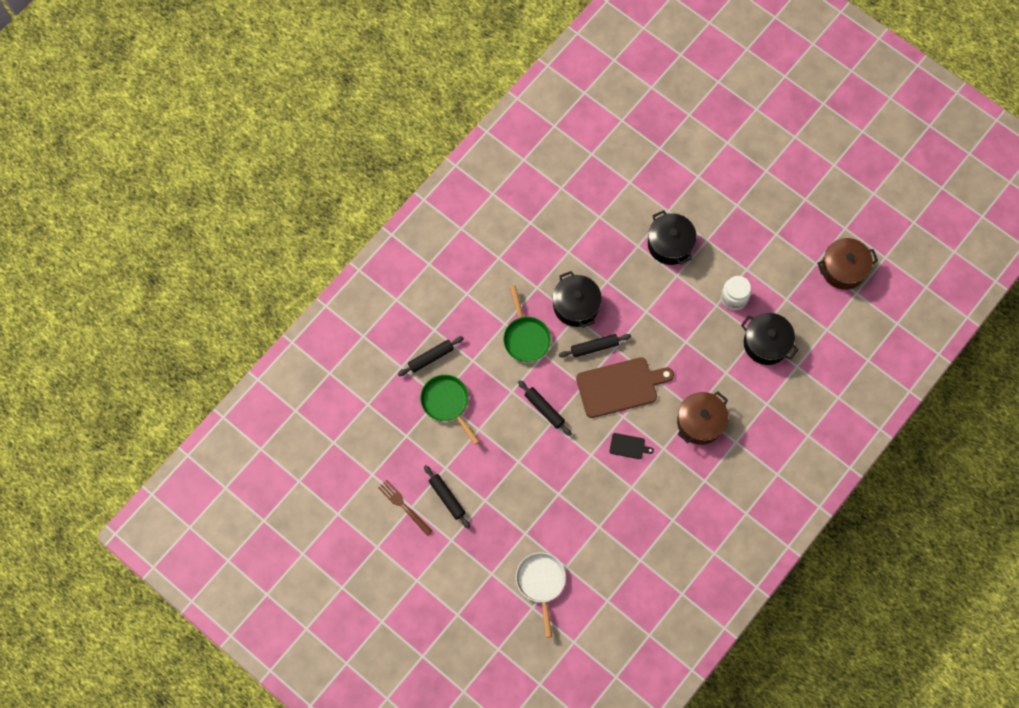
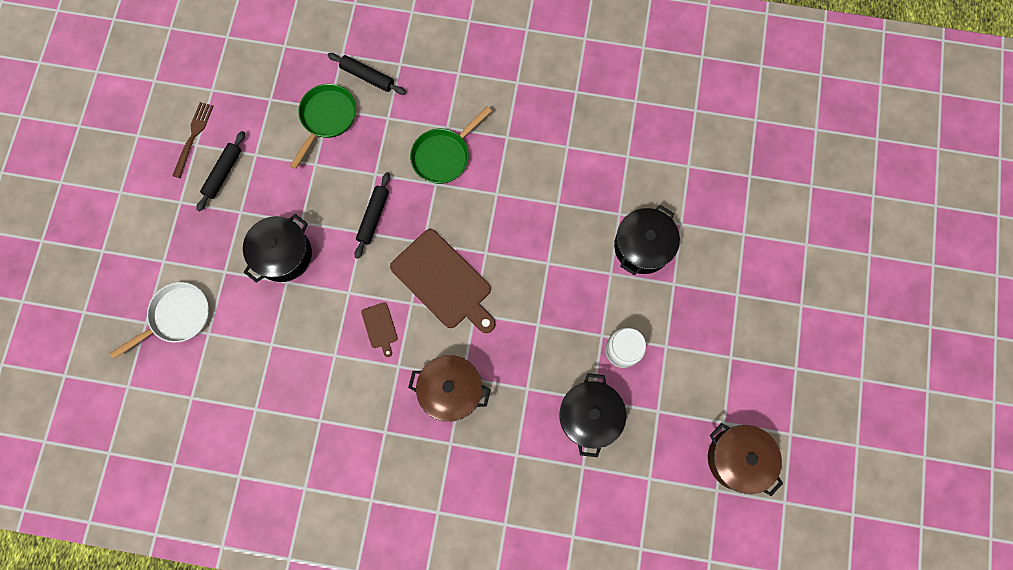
camera: 60 degrees right, 5 degrees up
black pot [553,271,602,328] -> black pot moved to [243,214,312,283]
black rolling pin [559,334,631,358] -> none
black cutting board [609,433,654,459] -> brown cutting board [361,302,398,357]

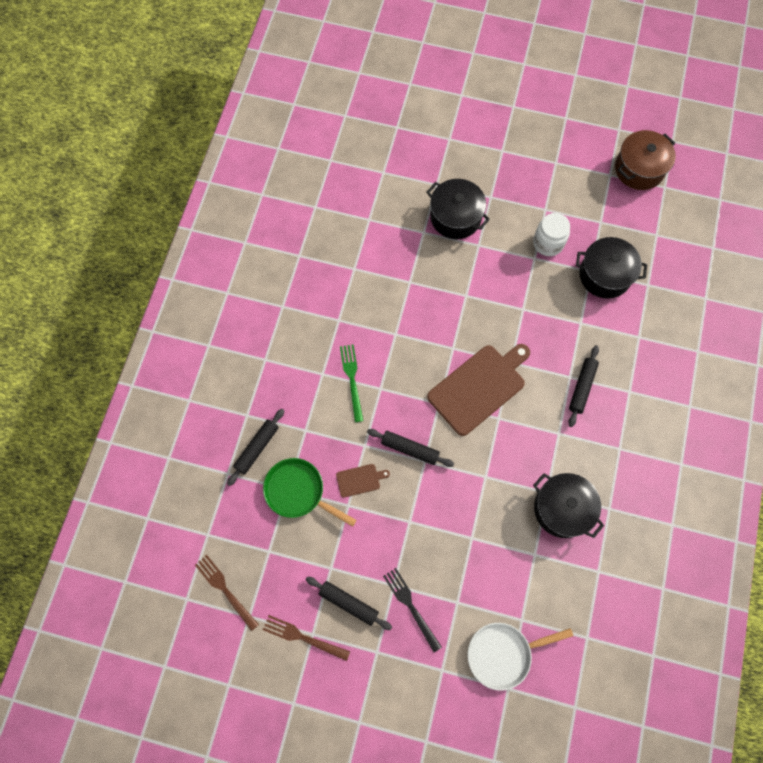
camera: 85 degrees left, 5 degrees down
white pan [110,282,209,359] -> white pan turned 75 degrees counterclockwise [467,623,573,691]
black pot [243,214,312,283] -> black pot moved to [533,473,604,538]
brown cutting board [361,302,398,357] -> brown cutting board moved to [336,464,390,498]
brown pot [408,355,491,422] -> black rolling pin [568,345,599,427]
green pan [410,106,492,184] -> green fork [340,344,363,422]
none -> brown fork [195,555,259,631]
none -> black fork [383,568,442,653]

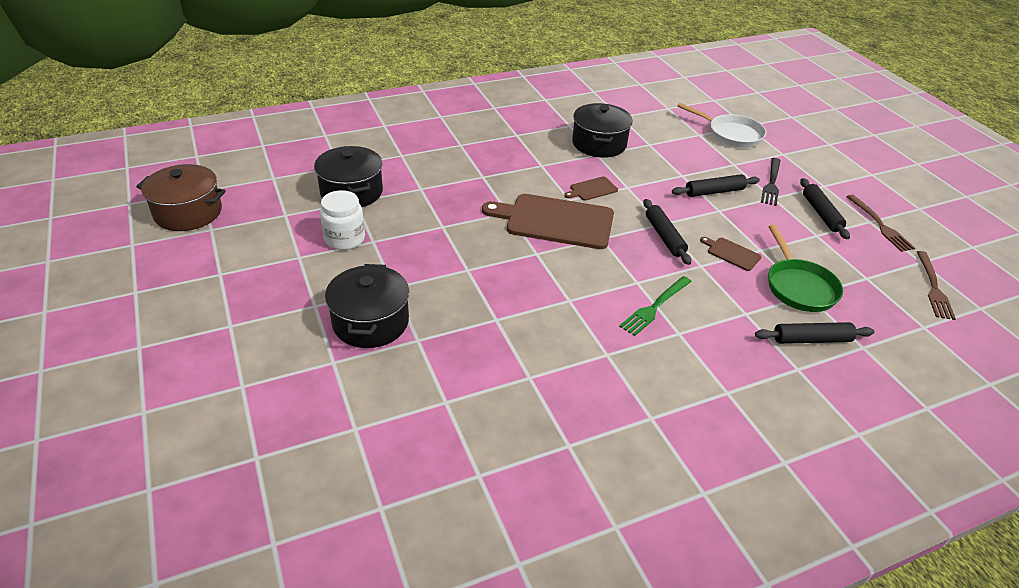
camera: 130 degrees left, 30 degrees down
black rolling pin [568,345,599,427] -> black rolling pin moved to [672,174,760,197]
none -> brown cutting board [564,177,618,201]

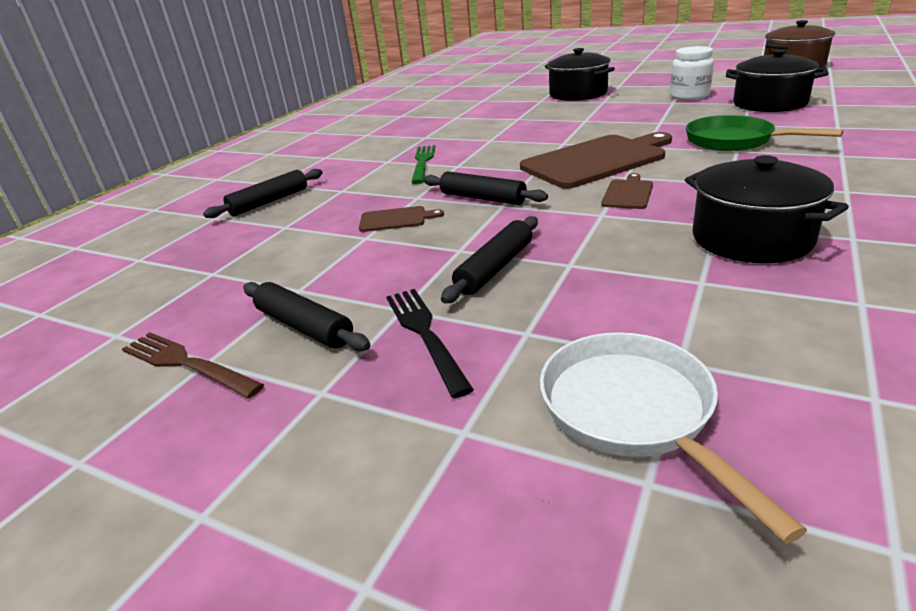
camera: 145 degrees right, 10 degrees down
white pan [677,103,766,148] -> white pan turned 75 degrees clockwise [540,332,807,544]
green pan [768,225,843,312] -> green pan moved to [686,115,844,151]
brown fork [917,251,956,320] -> none

